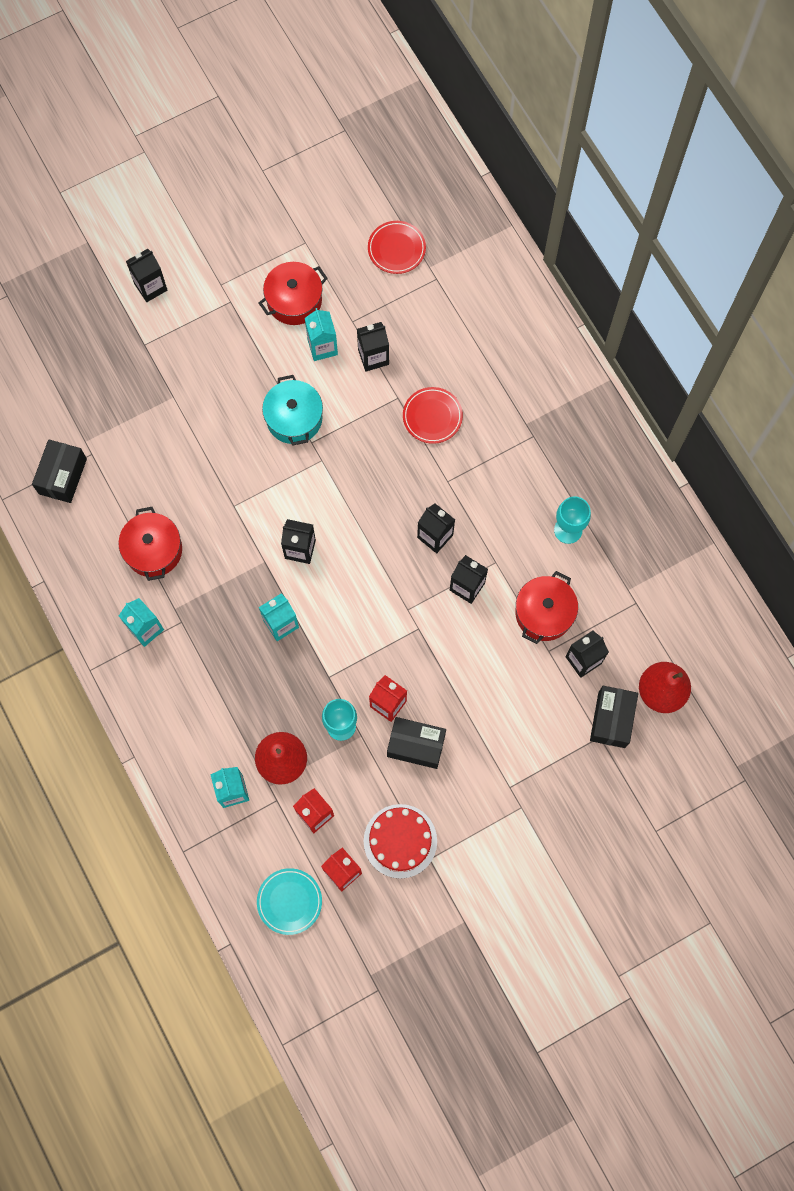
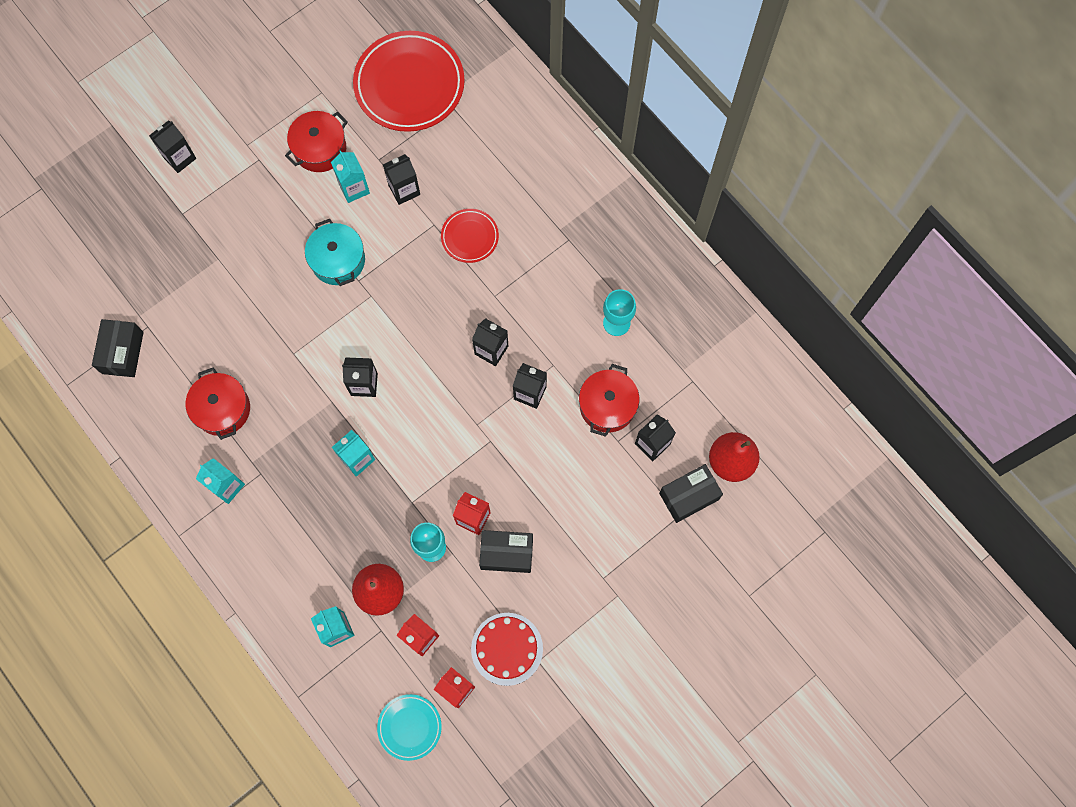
camera: 10 degrees left, 0 degrees up
red plate [368,221,426,274] -> red plate [353,31,465,132], size x1.98
black box [590,686,638,748] -> black box turned 60 degrees clockwise [659,464,723,523]

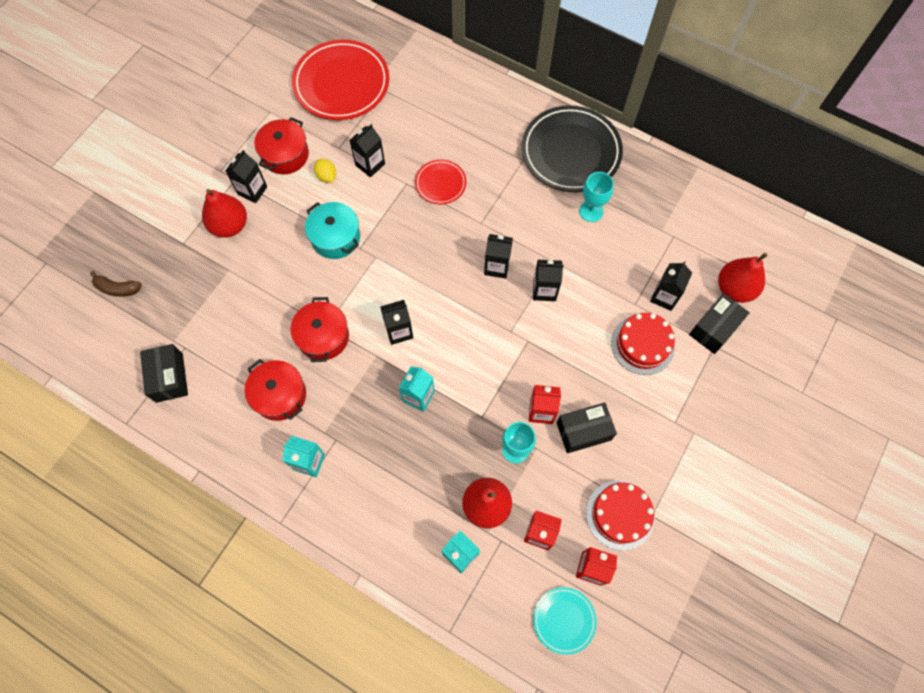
camera: 20 degrees left, 5 degrees down
black carton [149,120,196,173] -> black carton moved to [225,150,267,203]
turquoise carton [331,150,370,203] -> yellow lemon [314,159,336,183]
red pot [579,364,639,437] -> red pot moved to [291,297,349,362]
none -> brown banana [90,271,142,297]
none -> red pear [202,189,247,238]
none -> black plate [522,105,623,192]
none -> red cake [611,313,675,375]

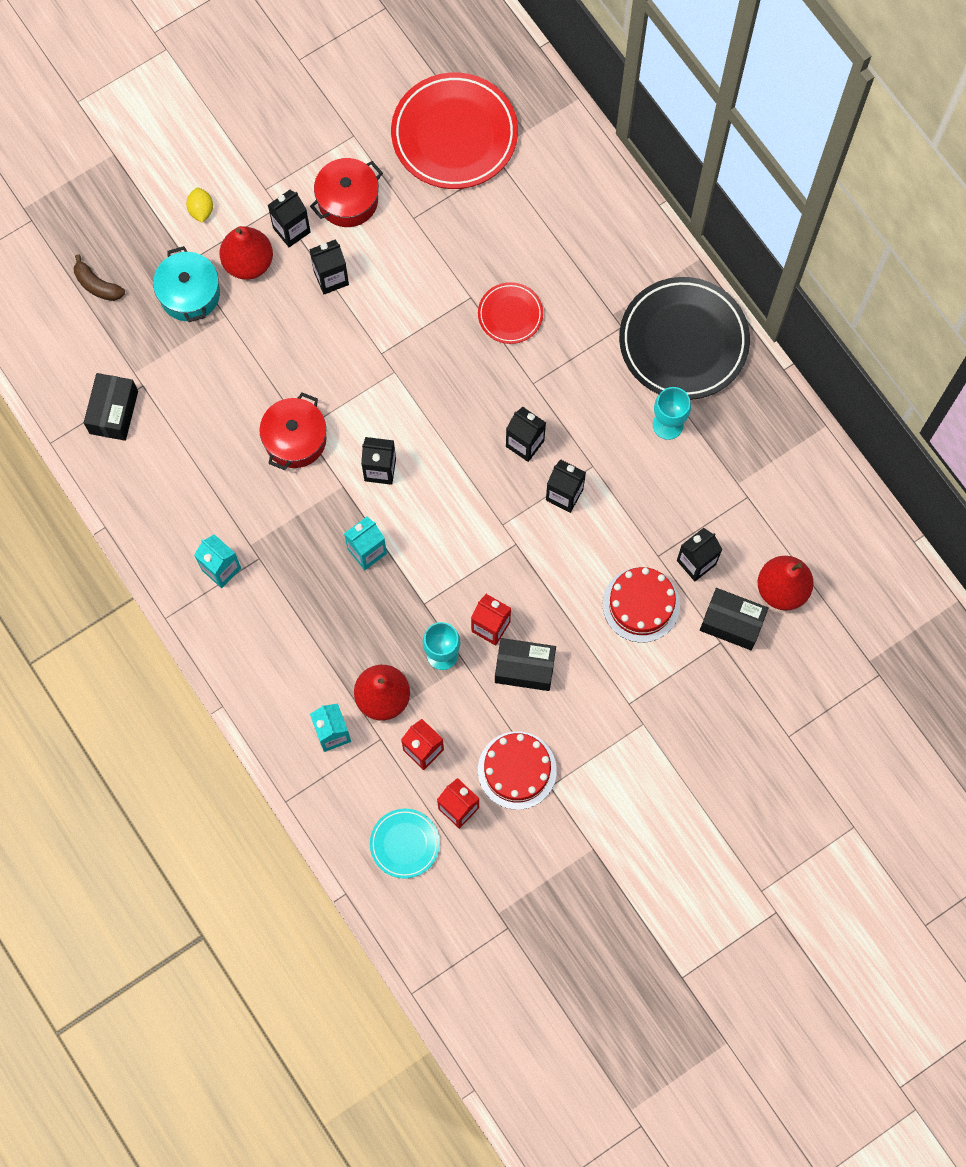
camera: 25 degrees right, 5 degrees up
red pot [245,359,306,421] -> none
turquoise pot [305,202,360,259] -> turquoise pot moved to [153,246,220,322]
yellow lemon [314,159,336,183] -> yellow lemon moved to [186,188,213,223]
black carton [349,124,385,177] -> black carton moved to [309,239,349,294]
black box [689,293,750,354] -> black box turned 45 degrees clockwise [700,588,768,650]

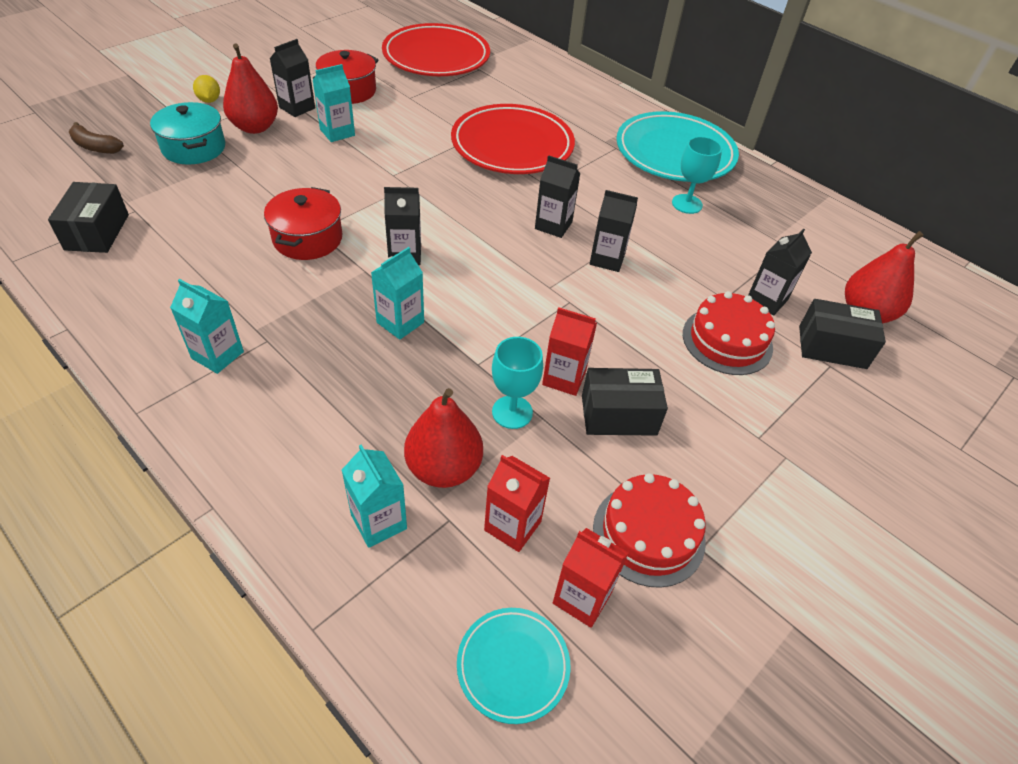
camera: 15 degrees left, 25 degrees down
black carton [309,239,349,294] -> turquoise carton [312,64,355,142]
red plate [478,282,543,344] -> red plate [451,104,575,174], size x1.98
black plate [619,277,750,400] -> turquoise plate [616,111,739,182]

